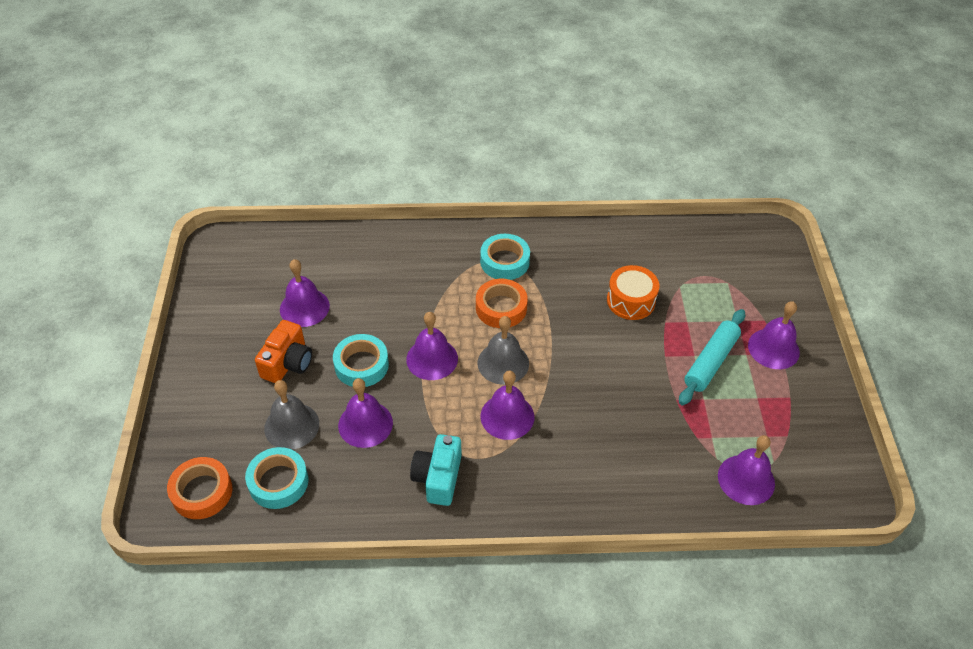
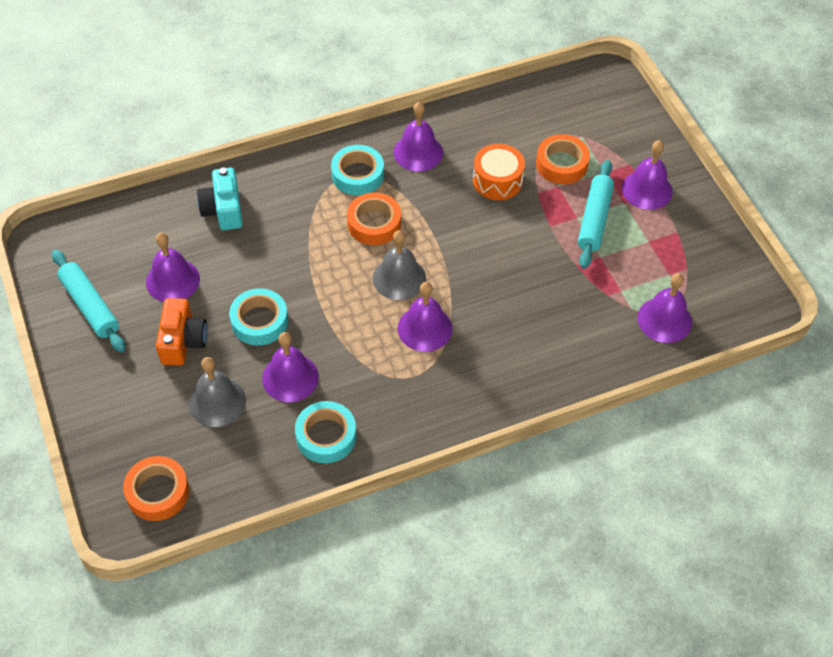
camera: 20 degrees left, 5 degrees up
turquoise tape [245,447,308,509] -> turquoise tape moved to [295,401,357,463]
purple bell [406,312,458,380] -> purple bell moved to [394,102,443,172]
turquoise camera [410,434,462,506] -> turquoise camera moved to [197,167,243,230]
none -> turquoise rolling pin [52,249,125,353]
none -> orange tape [536,134,590,184]

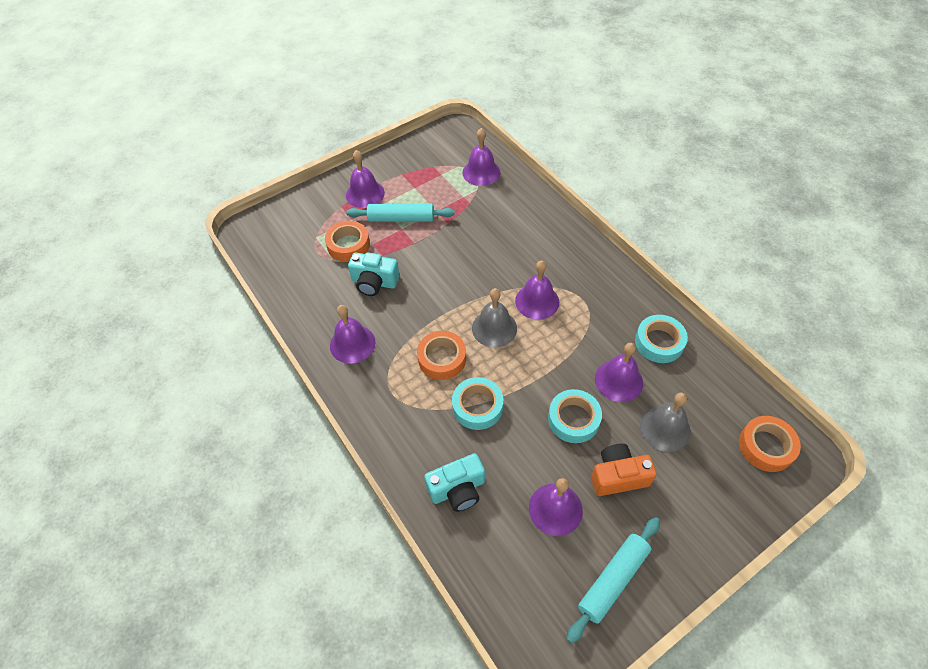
camera: 100 degrees left, 0 degrees up
turquoise tape [331,145,384,196] -> turquoise tape moved to [452,377,503,430]
orange drum [473,144,525,200] -> turquoise camera [348,252,400,296]

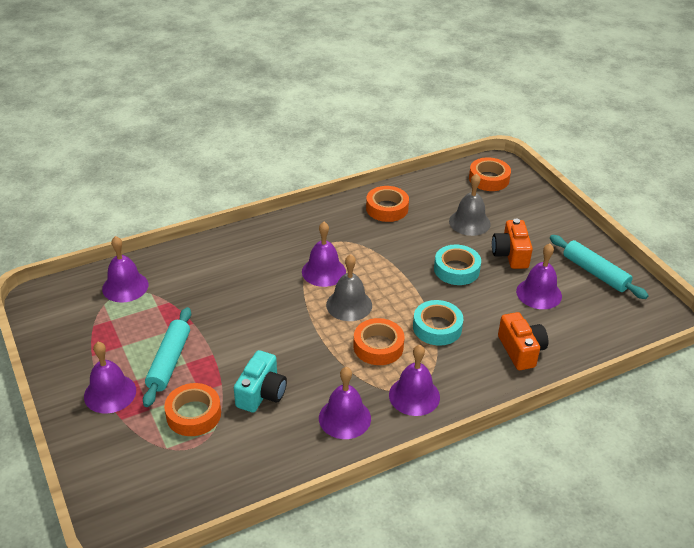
camera: 85 degrees left, 15 degrees down
turquoise camera [424,453,485,512] -> orange camera [498,312,548,370]
purple bell [595,343,643,402] -> purple bell moved to [389,345,440,416]
turquoise tape [635,315,688,363] -> orange tape [366,186,409,222]

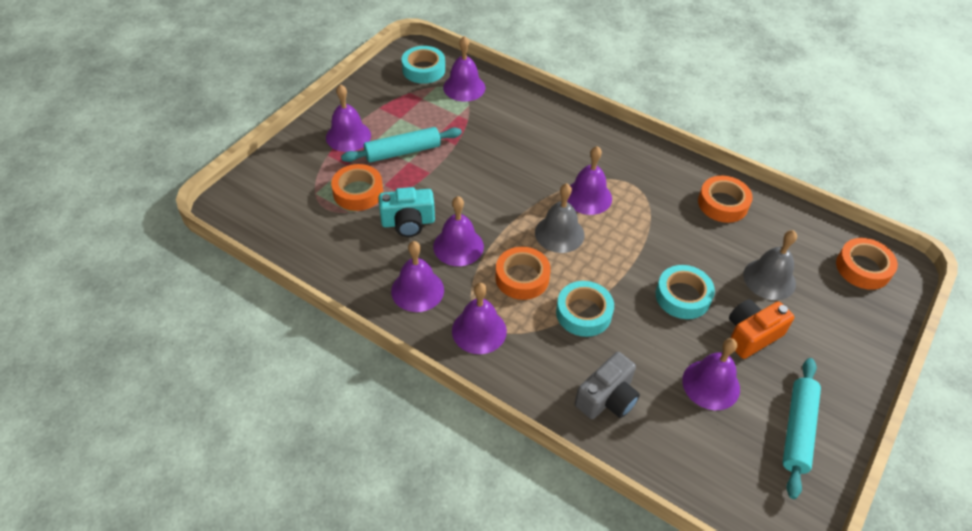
camera: 60 degrees right, 10 degrees up
orange camera [498,312,548,370] -> grey camera [575,352,640,419]
none -> turquoise tape [402,46,445,84]
none -> purple bell [433,196,484,266]

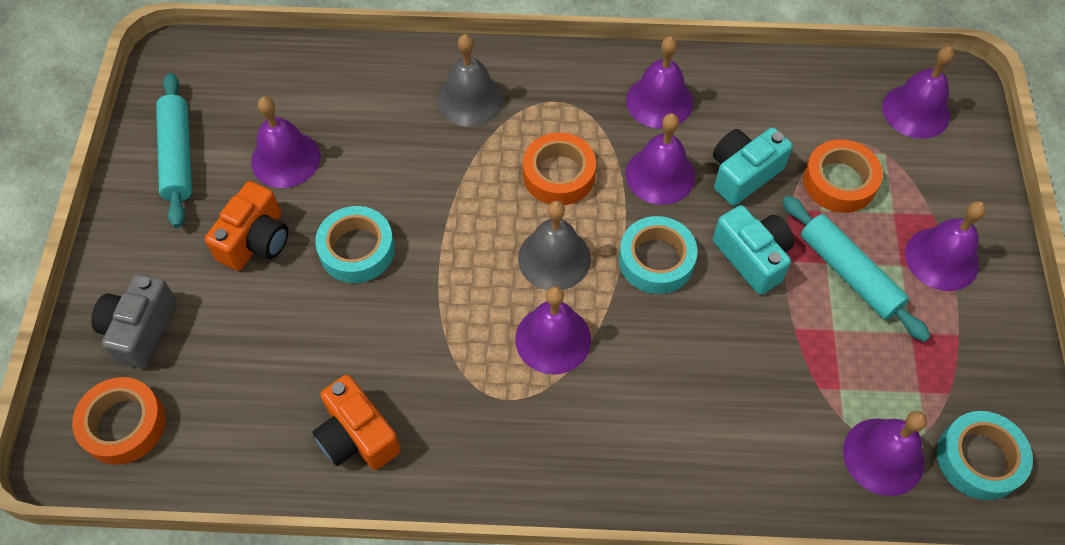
camera: 150 degrees right, 10 degrees up
turquoise rolling pin [341,127,462,162] -> turquoise rolling pin turned 75 degrees counterclockwise [782,196,930,342]
purple bell [452,283,507,354] -> purple bell moved to [882,46,954,139]
turquoise tape [556,281,614,337] -> turquoise tape moved to [619,216,698,294]
grey camera [575,352,640,419] -> grey camera moved to [91,274,177,369]
orange tape [698,176,753,223] -> orange camera [312,375,401,470]
grey bell [743,230,797,300] -> grey bell moved to [437,34,504,127]
none -> turquoise camera [713,205,794,295]

